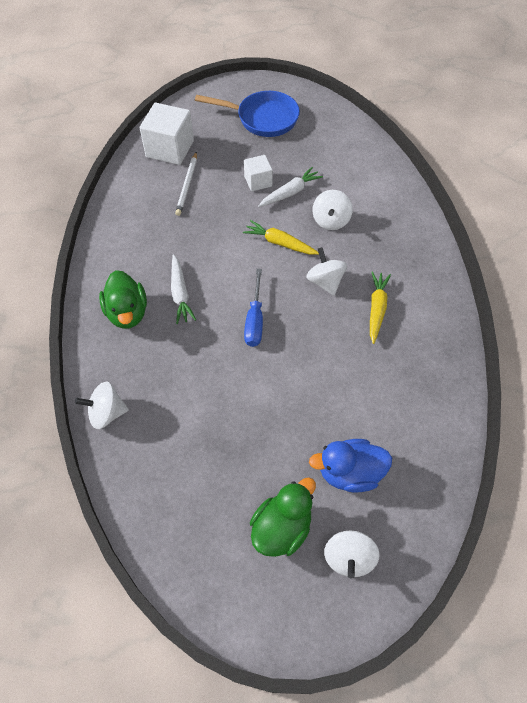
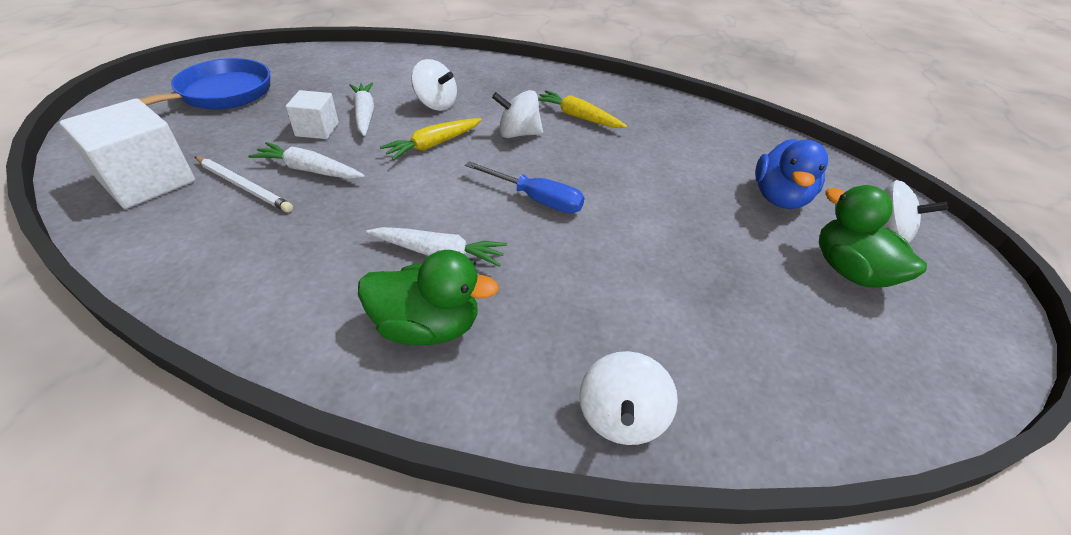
camera: 70 degrees left, 15 degrees down
none -> white carrot [248,142,365,179]

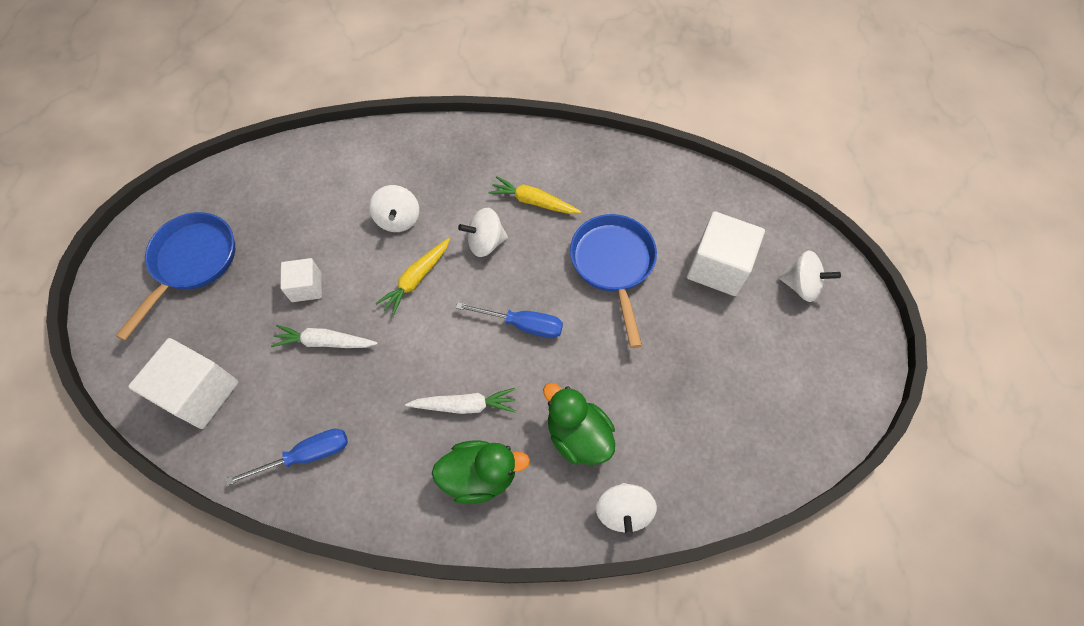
camera: 10 degrees left, 20 degrees up
white pencil [195,157,293,213] -> none
white carrot [349,83,374,136] -> none
white spinning top [411,59,457,111] -> white spinning top turned 60 degrees clockwise [369,185,419,232]
blue duck [755,139,828,209] -> white cube [687,211,765,296]
green duck [819,185,927,288] -> green duck moved to [543,383,615,465]
none -> blue screwdriver [226,429,348,486]
none -> blue pan [570,214,657,348]

